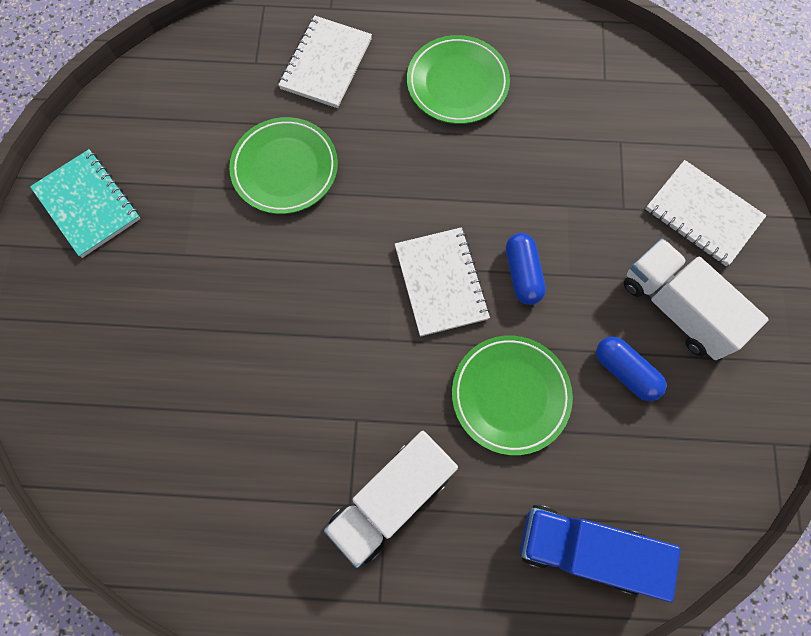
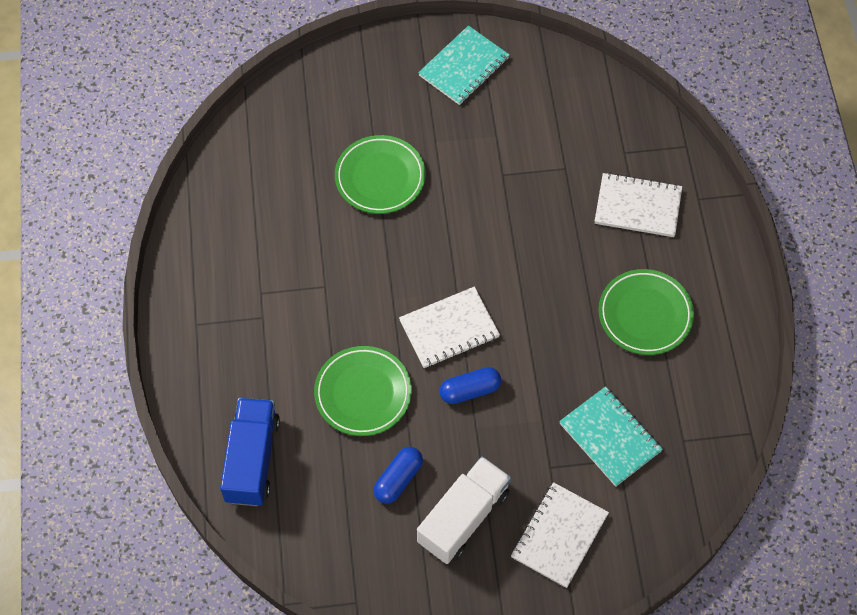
camera: 80 degrees right, 10 degrees down
green plate [229,117,338,214] -> green plate moved to [335,135,425,214]
white truck [324,431,458,568] -> none
none -> turquoise notebook [559,386,663,487]

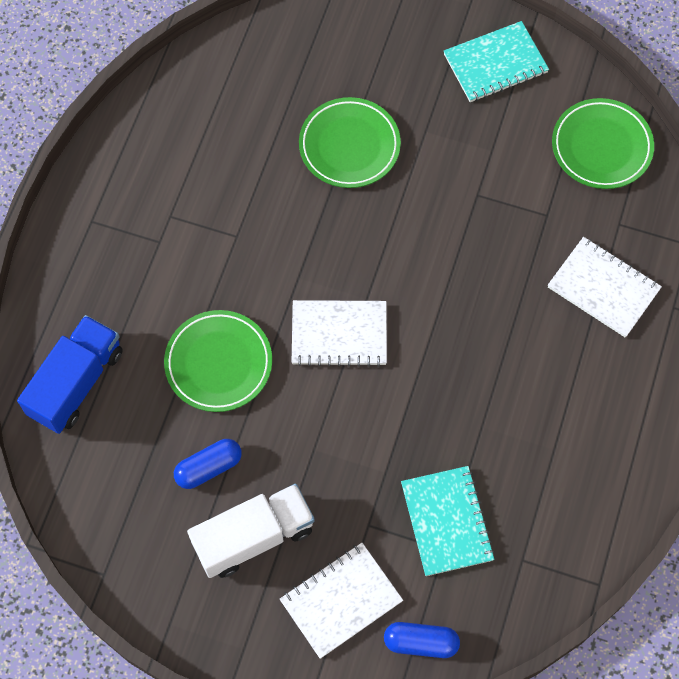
camera: 25 degrees right, 5 degrees up
blue capsule [439,367,501,404] -> blue capsule moved to [384,622,460,658]
green plate [599,269,694,355] -> green plate moved to [552,98,654,189]

